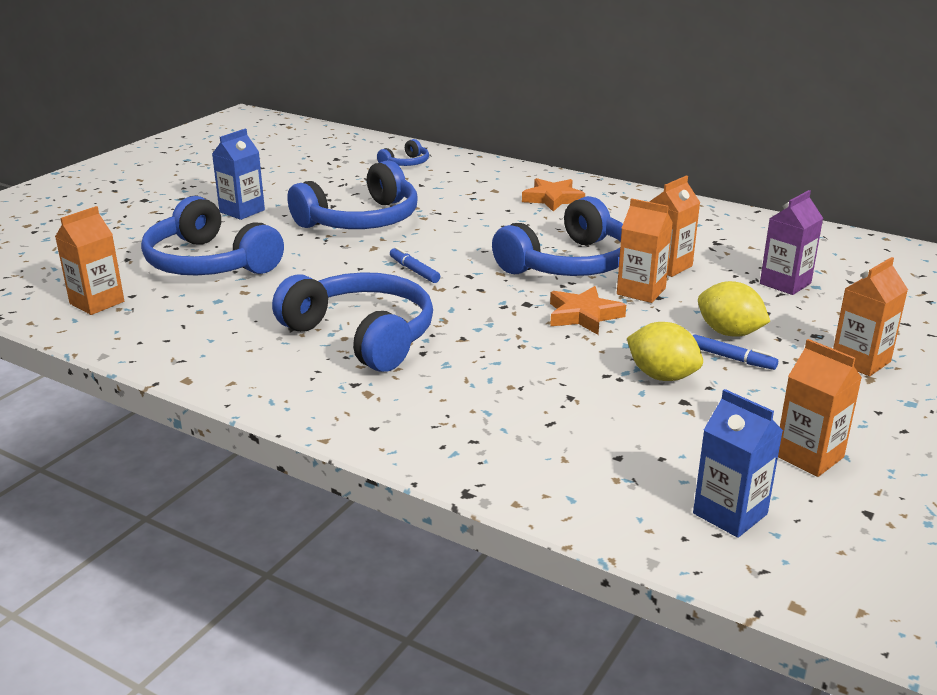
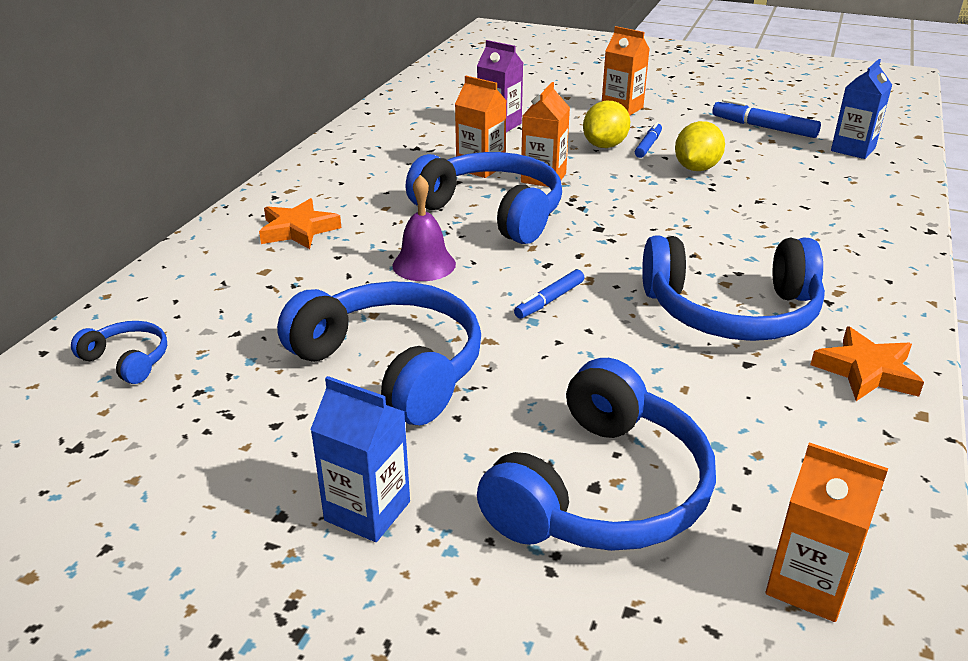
camera: 100 degrees left, 5 degrees up
blue headphones [272,272,433,372] -> blue headphones turned 120 degrees counterclockwise [642,236,825,341]
orange star [550,286,626,335] -> orange star moved to [810,327,924,401]
orange carton [778,339,862,477] -> blue marker [712,99,821,138]
none -> purple bell [392,175,456,281]

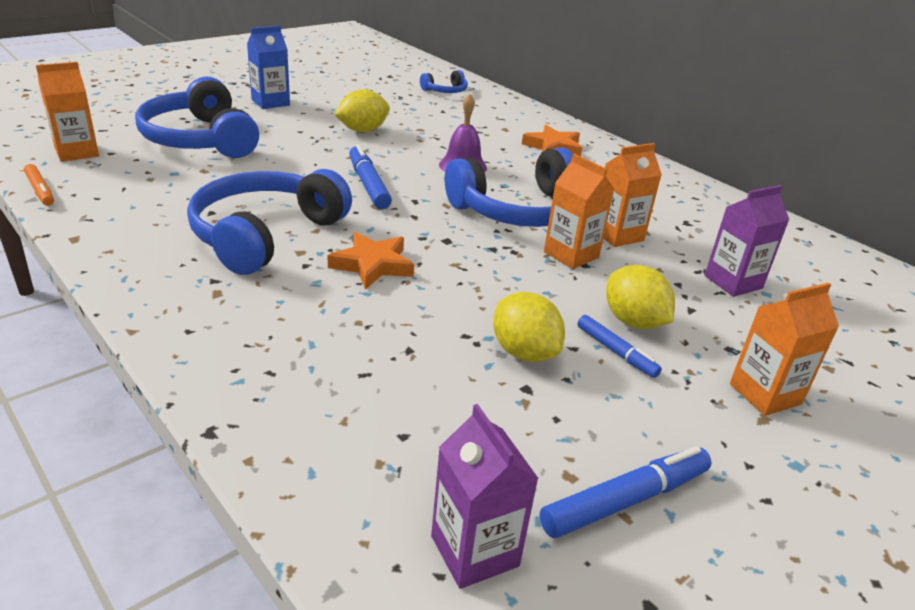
camera: 115 degrees right, 0 degrees up
blue headphones [277,281,481,425] -> yellow lemon [335,89,390,132]
blue marker [514,270,584,319] -> blue marker [349,144,392,209], size x1.56
orange star [810,327,924,401] -> orange star moved to [328,232,414,290]
blue carton [831,59,892,159] -> purple carton [431,404,539,589]
none -> orange marker [24,164,54,206]

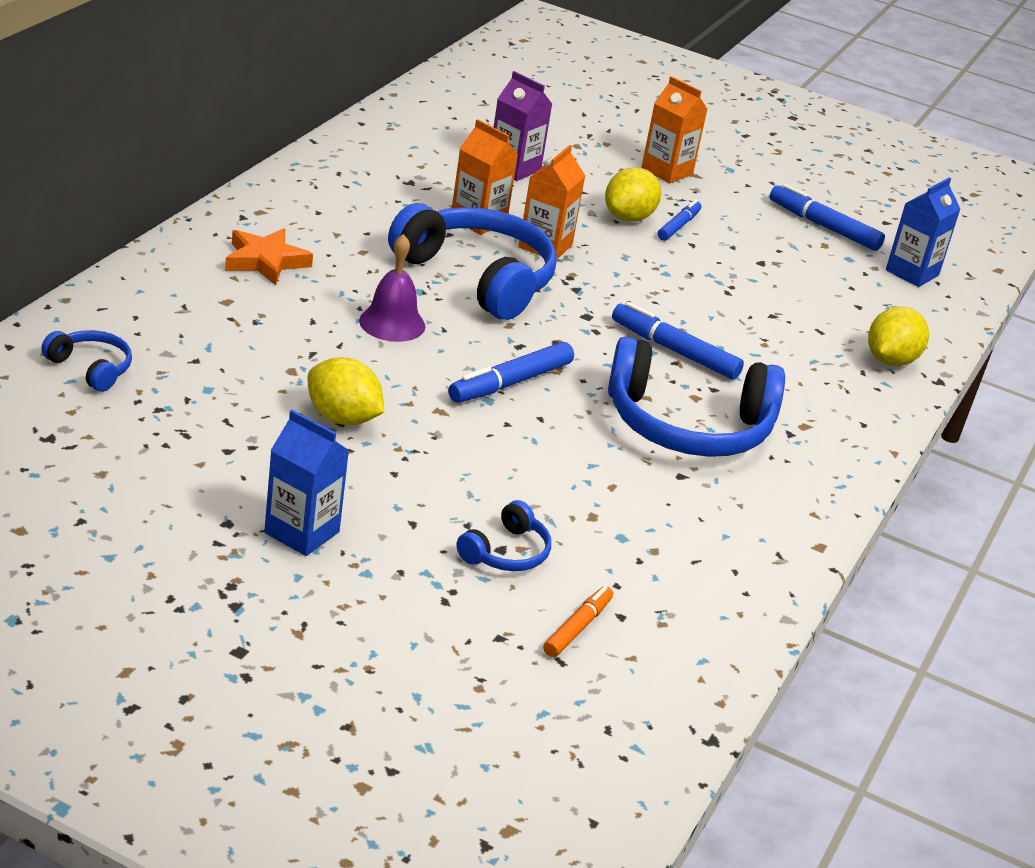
camera: 115 degrees left, 0 degrees up
orange marker [24,164,54,206] -> orange marker moved to [543,586,613,657]
orange carton [36,62,99,162] -> none
blue headphones [135,77,259,158] -> blue headphones [456,500,551,571], size x0.46
orange star [328,232,414,290] -> blue marker [612,302,744,380]
purple carton [431,404,539,589] -> blue carton [886,178,960,287]
yellow lemon [493,292,565,362] -> yellow lemon moved to [868,307,929,366]

